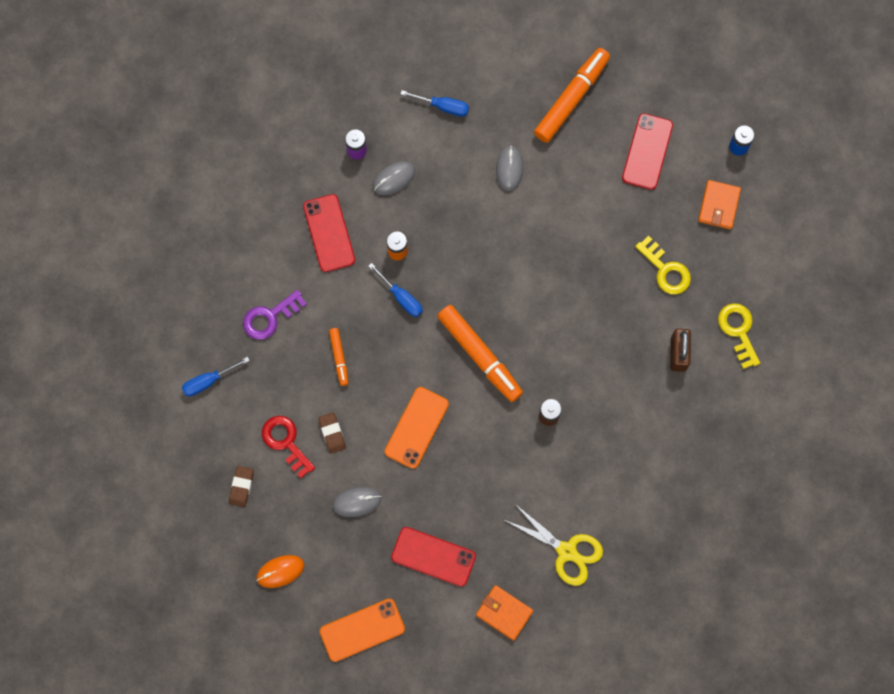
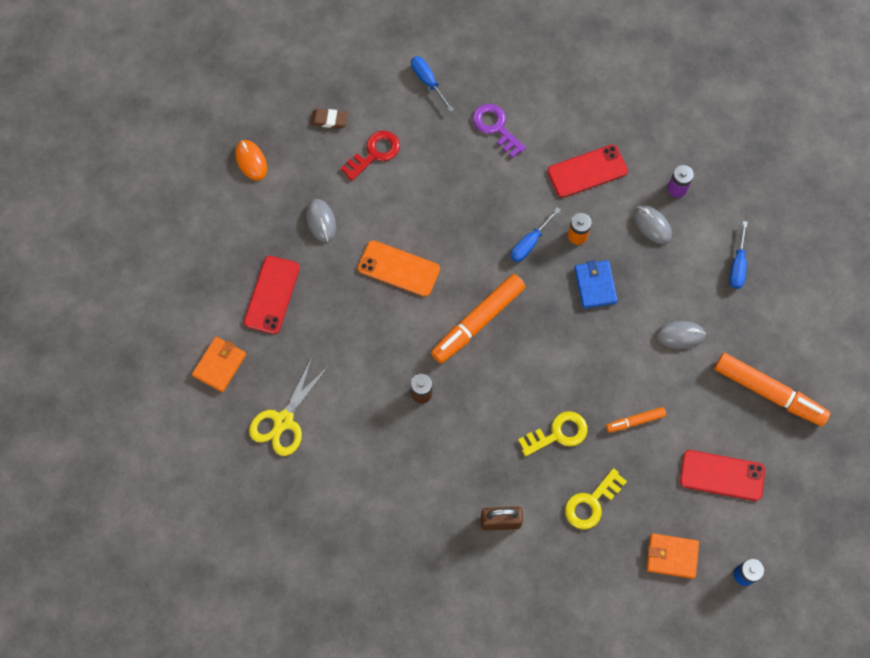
camera: 85 degrees right, 5 degrees down
brown eraser [318,412,346,454] -> none
orange phone [320,599,405,662] -> none
orange marker [329,328,349,386] -> orange marker moved to [606,407,666,433]
yellow key [718,303,760,369] -> yellow key moved to [518,411,587,456]
none -> blue wallet [574,260,618,309]

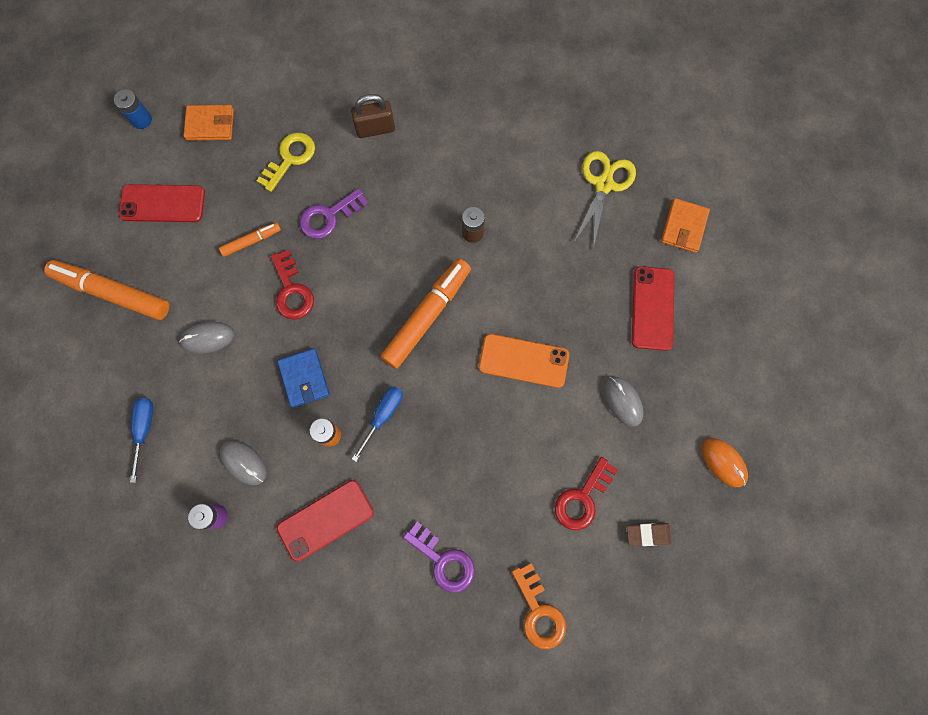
camera: 170 degrees right, 5 degrees up
blue screwdriver [411,56,454,112] -> orange key [512,563,566,649]
yellow key [518,411,587,456] -> purple key [300,188,369,239]
none -> red key [271,250,314,320]

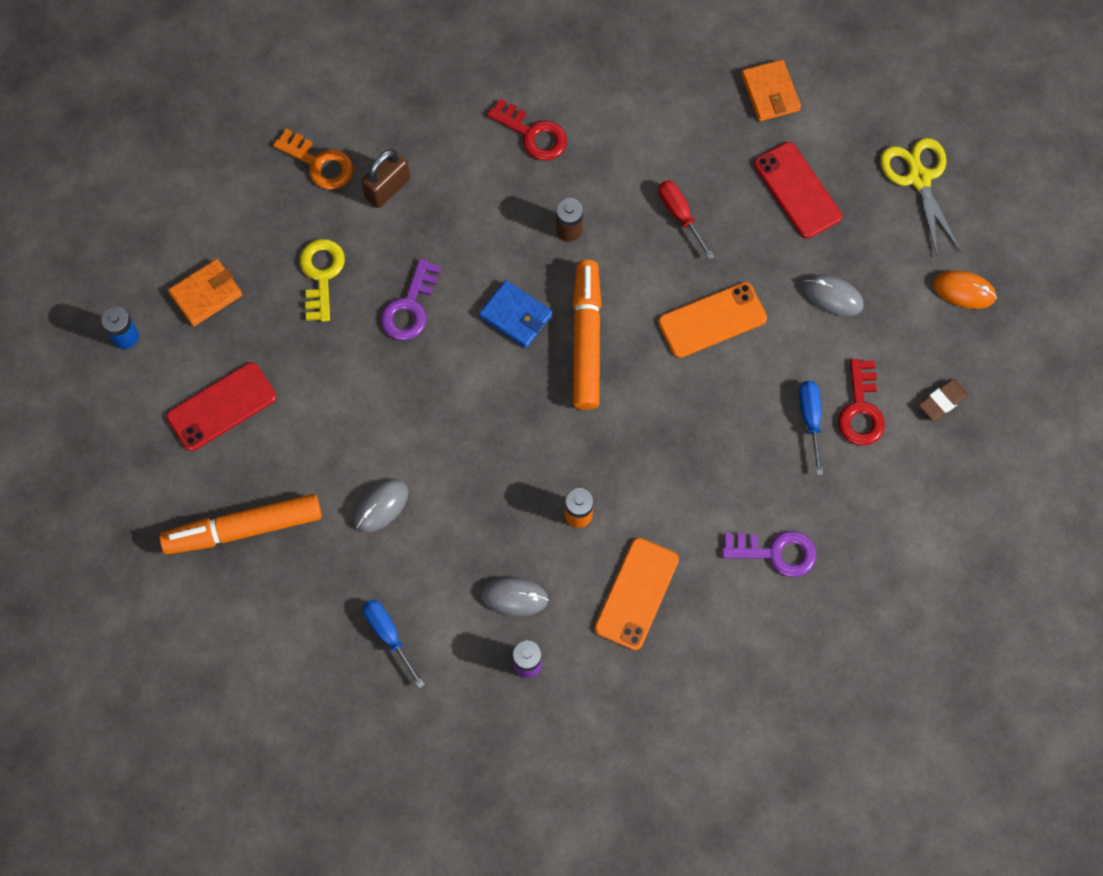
camera: 35 degrees left, 5 degrees down
orange marker [219,222,281,257] -> none
red key [271,250,314,320] -> red key moved to [487,98,567,161]
red phone [277,480,374,562] -> orange phone [594,538,679,650]
blue wallet [278,348,330,408] -> blue wallet moved to [479,280,553,348]
blue screwdriver [352,387,403,462] -> blue screwdriver moved to [799,381,823,475]
orange key [512,563,566,649] -> orange key moved to [273,128,354,190]
yellow scissors [574,151,636,249] -> yellow scissors moved to [880,138,961,257]
none -> red screwdriver [658,180,714,260]

